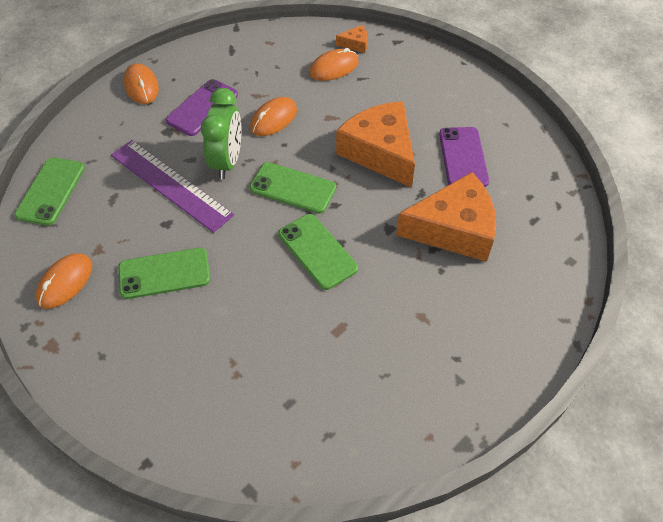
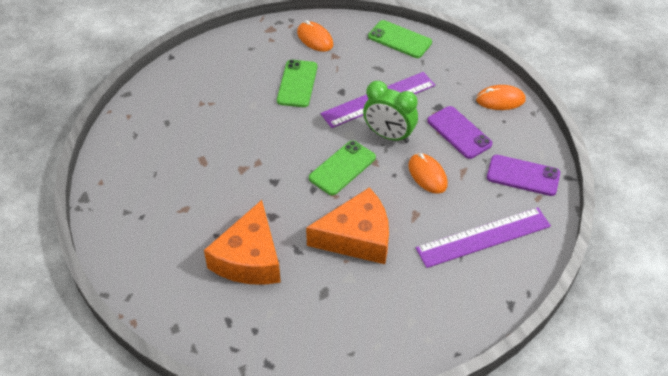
camera: 110 degrees right, 5 degrees down
green phone [278,214,358,290] -> none
orange mouse [309,48,359,81] -> purple ruler [416,207,551,268]
orange cheese [336,25,368,53] -> none
purple phone [439,127,489,187] -> purple phone moved to [487,155,560,196]

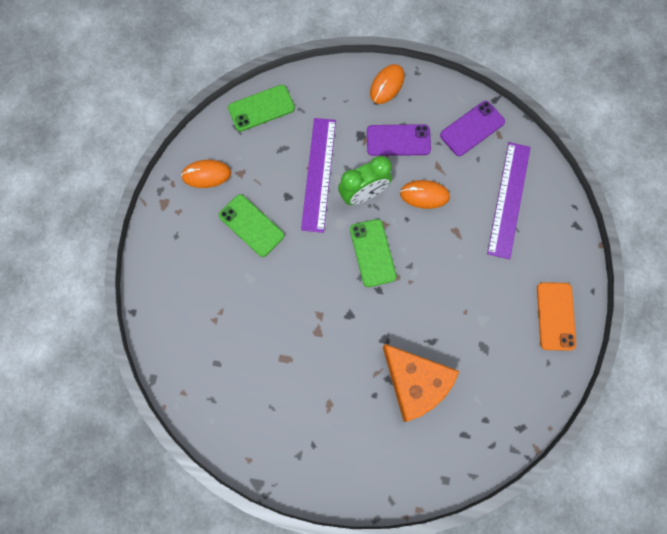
camera: 55 degrees left, 25 degrees up
orange cheese [306,187,389,264] -> none
none -> orange phone [537,282,576,351]

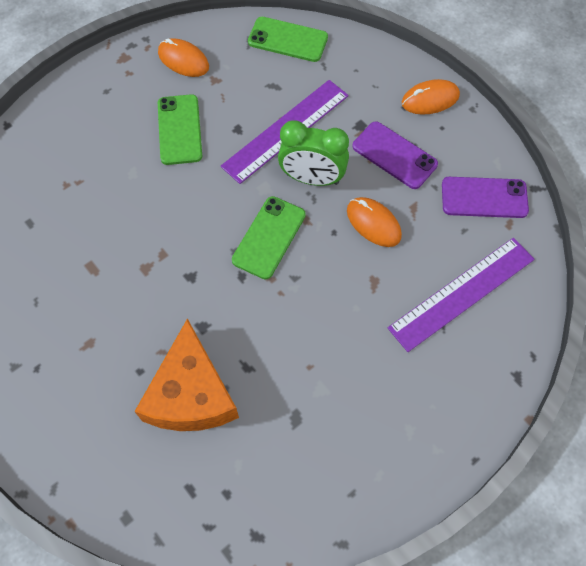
camera: 40 degrees right, 10 degrees down
orange phone [537,282,576,351] -> none

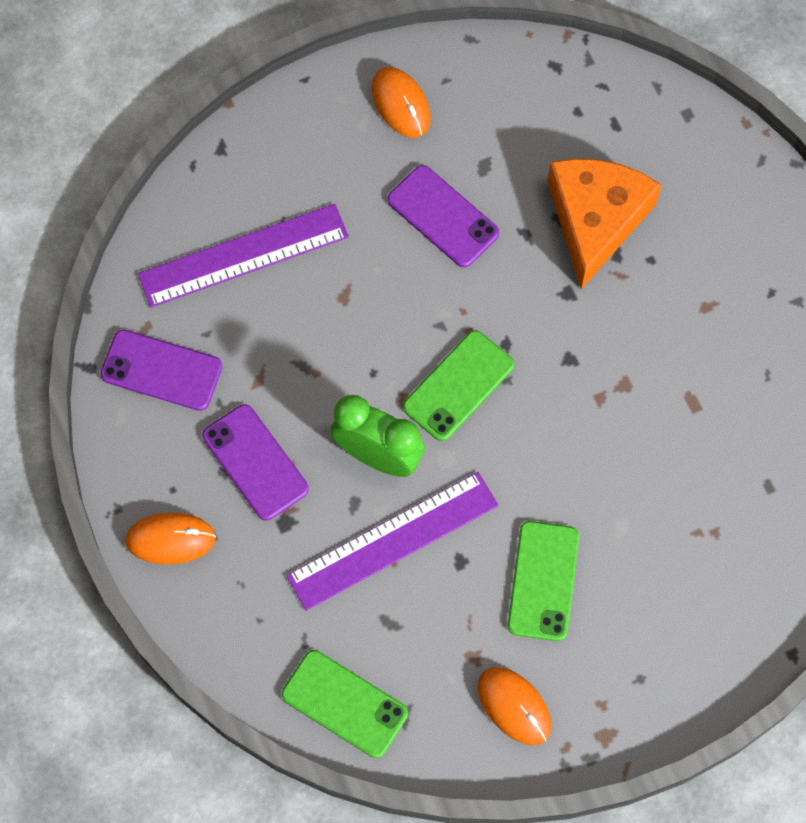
camera: 165 degrees left, 5 degrees up
orange mouse [347,197,402,247] -> orange mouse moved to [372,67,431,138]
none -> purple phone [387,165,499,267]

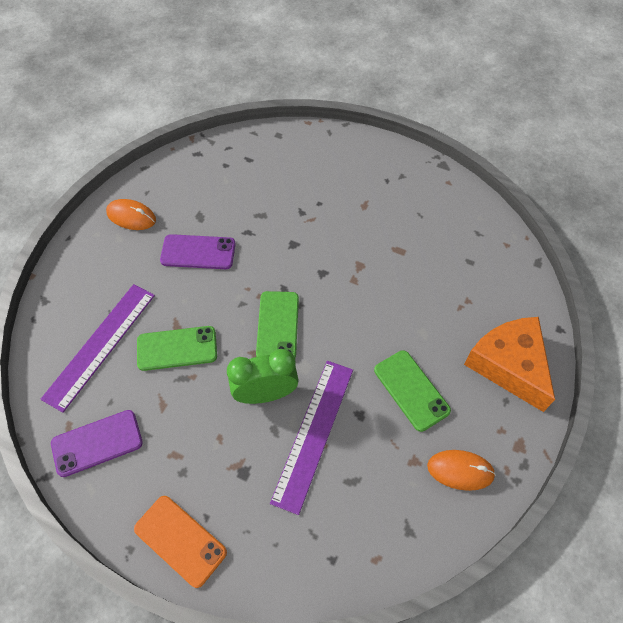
camera: 40 degrees left, 10 degrees down
orange mouse [125,513,216,565] -> orange phone [134,496,227,588]
purple phone [202,404,309,521] -> none
green phone [282,650,408,758] -> green phone moved to [137,326,217,371]
orange cheese [548,159,662,289] -> orange cheese moved to [464,317,555,412]

